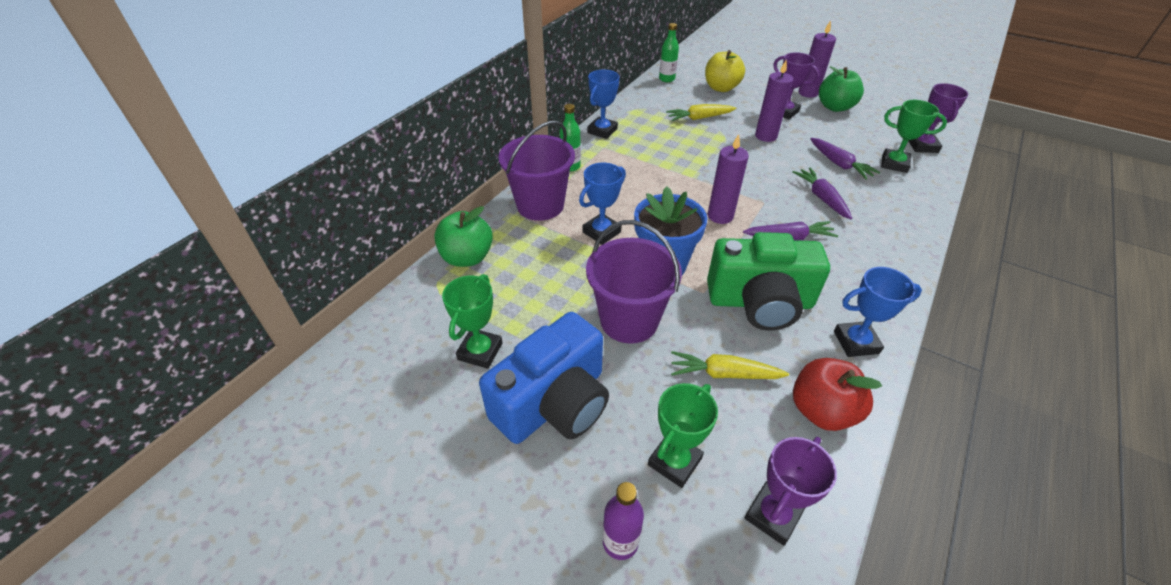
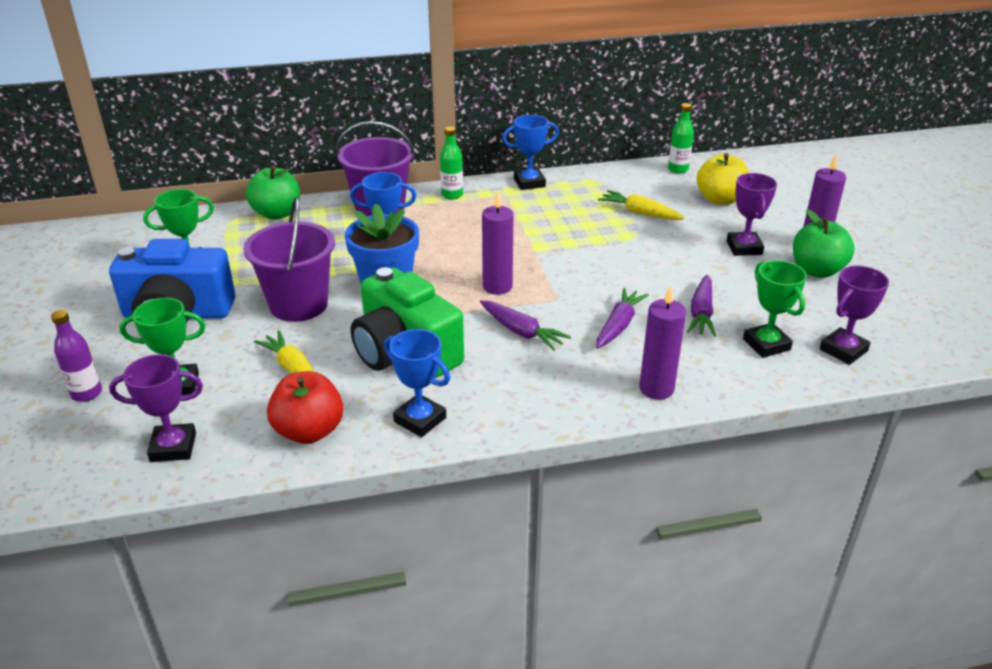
camera: 45 degrees right, 10 degrees down
purple candle [755,61,794,142] -> purple candle moved to [639,286,686,400]

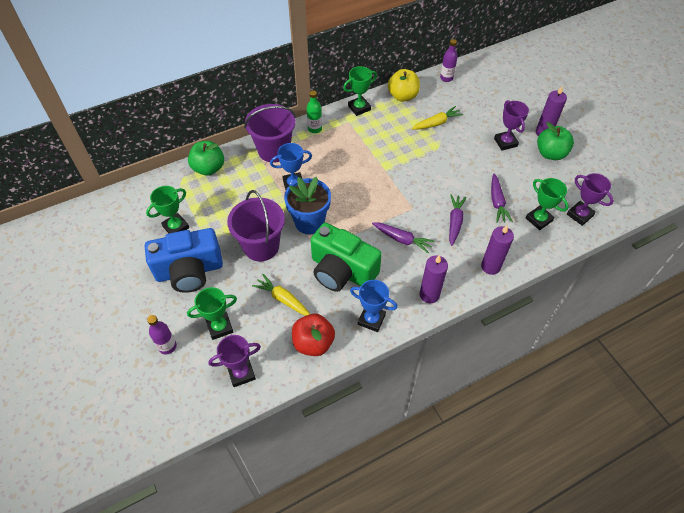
camera: 15 degrees left, 20 degrees up
purple candle [482,192,514,295] -> purple candle moved to [420,255,448,303]
blue trophy [502,115,559,190] -> green trophy [343,66,377,116]
yellow carrot [598,190,685,220] -> yellow carrot turned 135 degrees clockwise [411,106,463,130]
green bottle [668,103,694,174] -> purple bottle [440,39,458,82]
yellow apple [697,153,749,205] -> yellow apple moved to [388,69,420,102]
purple trophy [820,266,889,365] -> purple trophy turned 75 degrees counterclockwise [567,173,614,226]

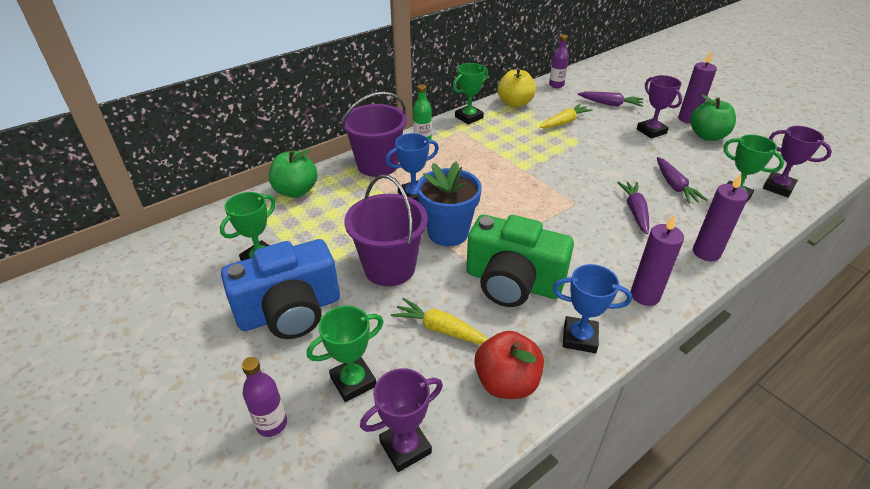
camera: 10 degrees left, 15 degrees down
purple carrot [372,222,435,253] -> purple carrot moved to [578,92,643,107]

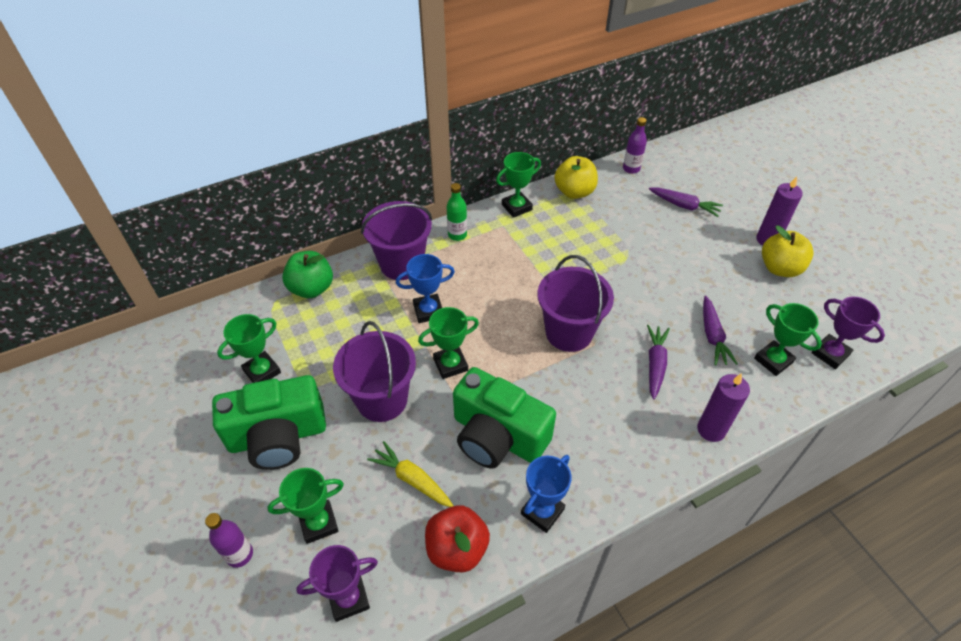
camera: 10 degrees right, 10 degrees up
blue camera [221,239,340,339] -> green camera [212,375,326,470]
blue flower pot [417,162,482,247] -> green trophy [418,307,479,379]
yellow carrot [540,104,593,128] -> none
blue trophy [553,264,632,353] -> blue trophy turned 75 degrees counterclockwise [521,455,572,533]
purple candle [631,215,684,306] -> none
purple trophy [637,75,682,139] -> none
green apple [690,94,736,141] -> yellow apple [762,226,814,277]
none -> purple bucket [537,255,614,352]

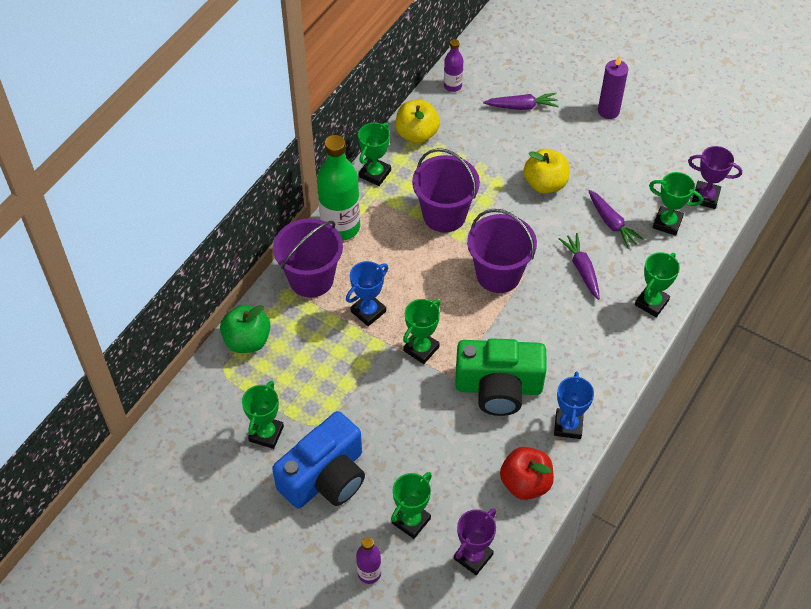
camera: 30 degrees left, 5 degrees up
green camera [212,375,326,470] -> blue camera [272,411,365,509]
purple bucket [333,321,416,422] -> purple bucket moved to [412,148,480,233]
yellow carrot [367,441,454,507] -> none
green bottle [447,183,467,241] -> green bottle [317,135,360,241], size x1.97
purple candle [697,373,750,442] -> green trophy [635,252,680,317]
yellow apple [762,226,814,277] -> yellow apple moved to [523,149,569,193]

